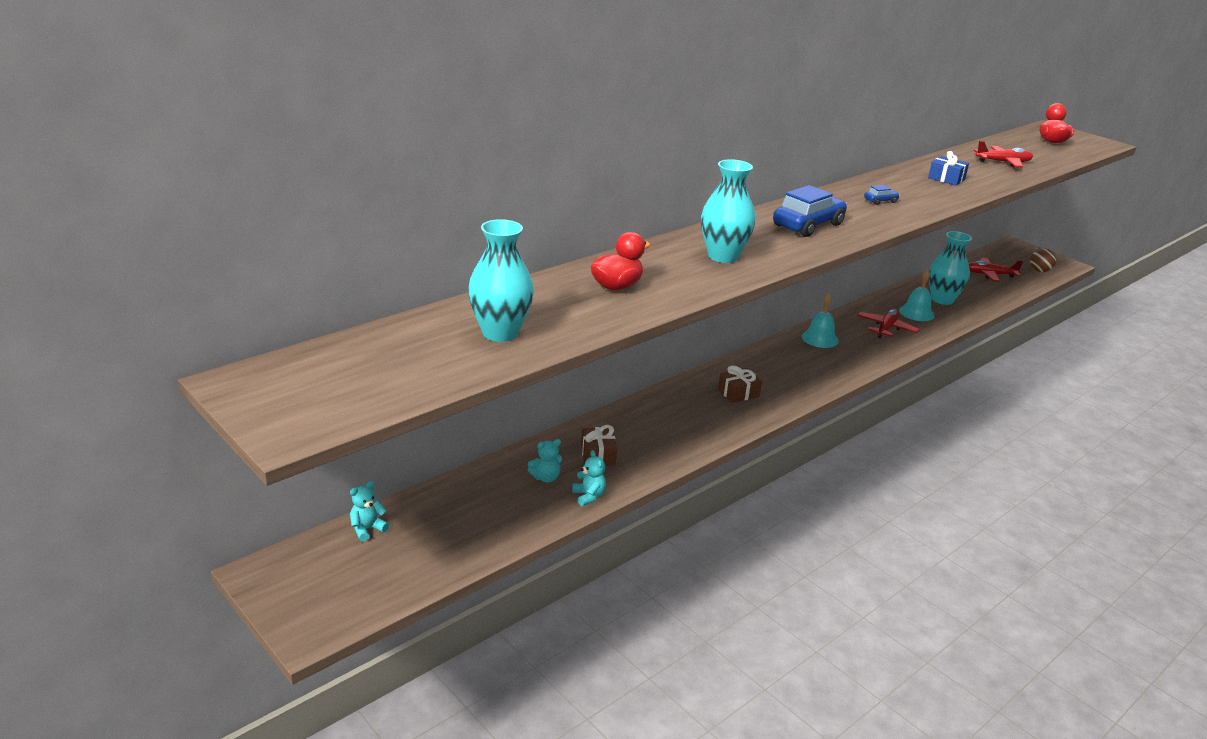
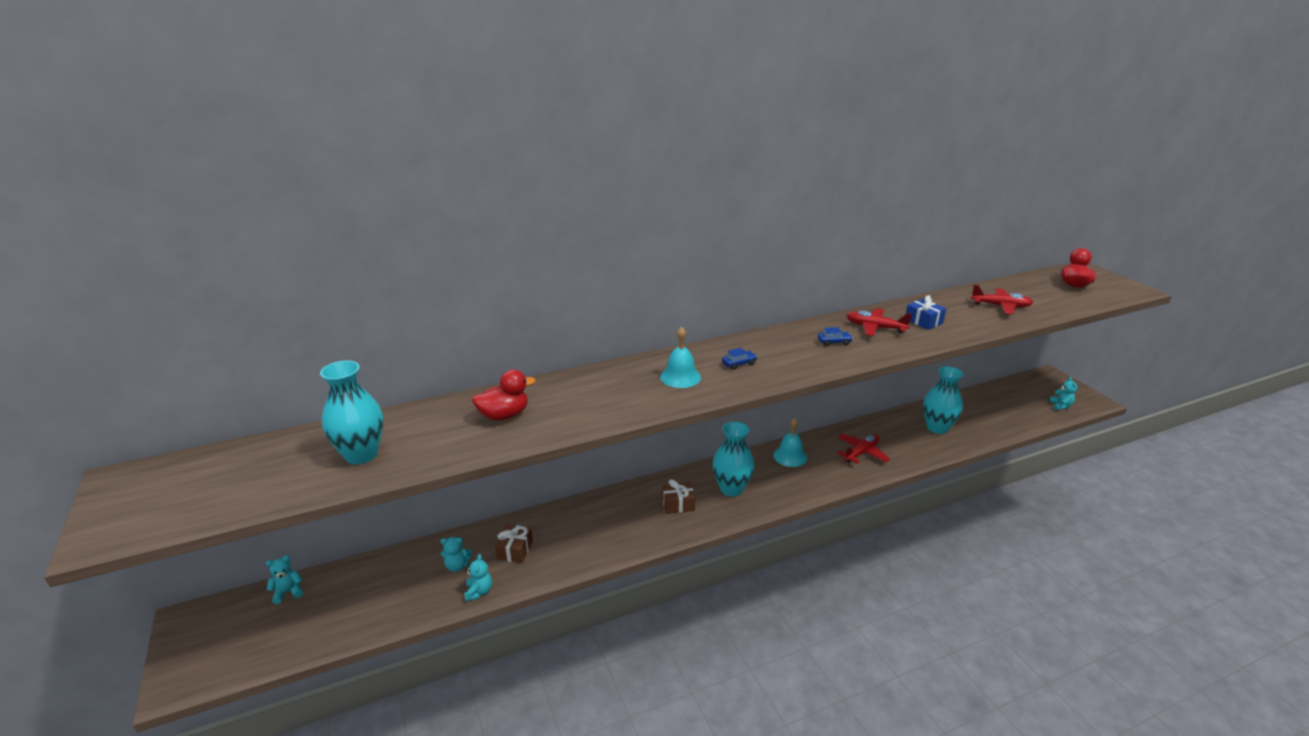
camera: 20 degrees right, 0 degrees up
turquoise vase [701,159,755,263] -> turquoise vase moved to [713,422,755,497]
blue car [773,185,847,237] -> blue car [722,348,757,370], size x0.45
turquoise bell [899,269,935,321] -> turquoise bell moved to [660,327,701,388]
red plane [969,258,1023,282] -> red plane moved to [846,308,912,336]
brown ball [1030,248,1056,272] -> turquoise teddy bear [1049,377,1077,410]

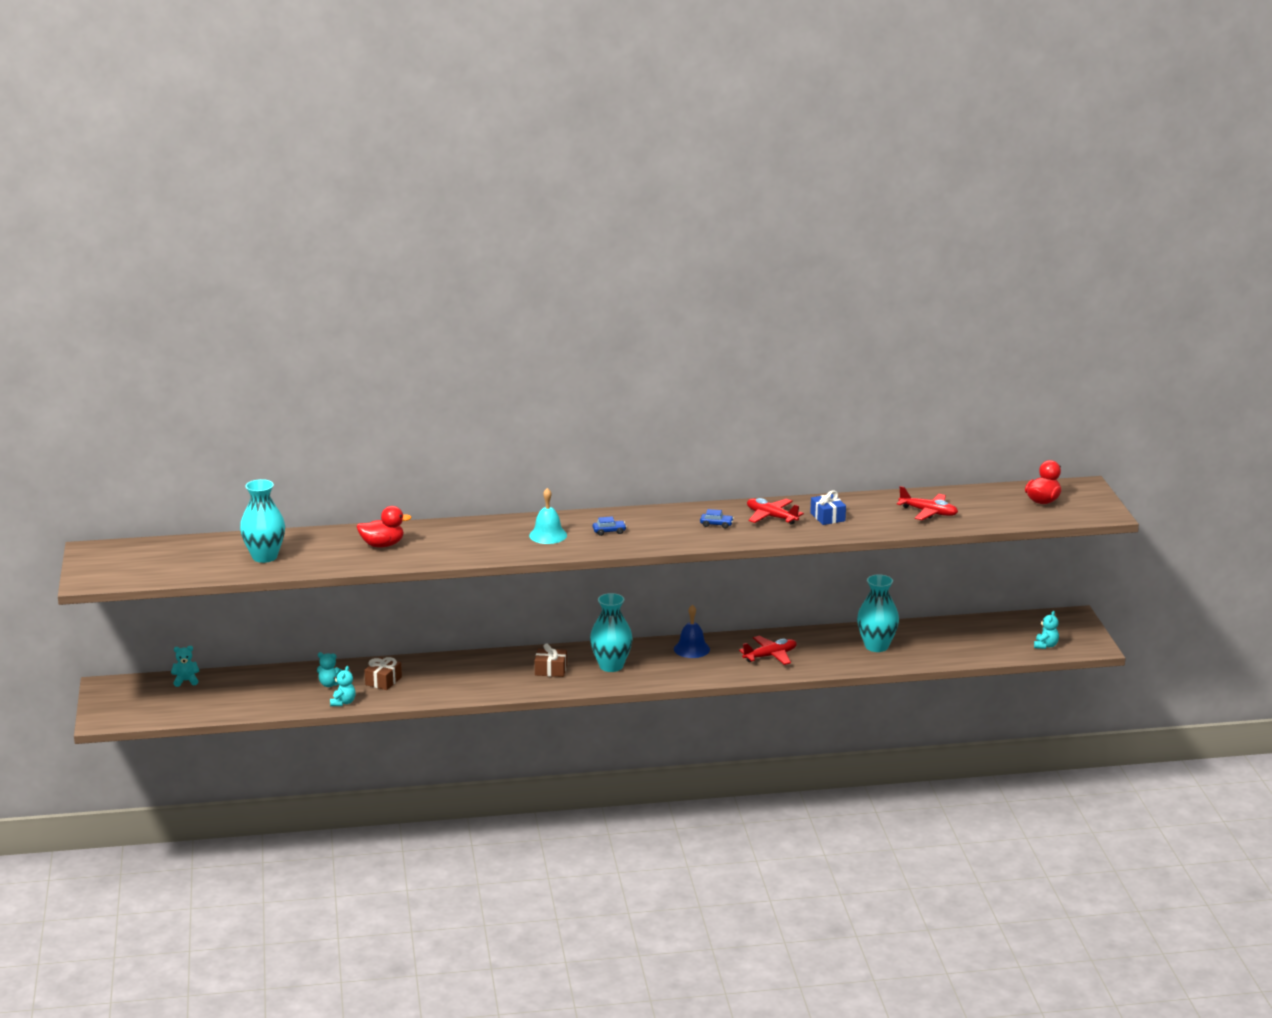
camera: 15 degrees right, 5 degrees down
turquoise bell [773,418,807,467] -> blue bell [674,605,710,658]

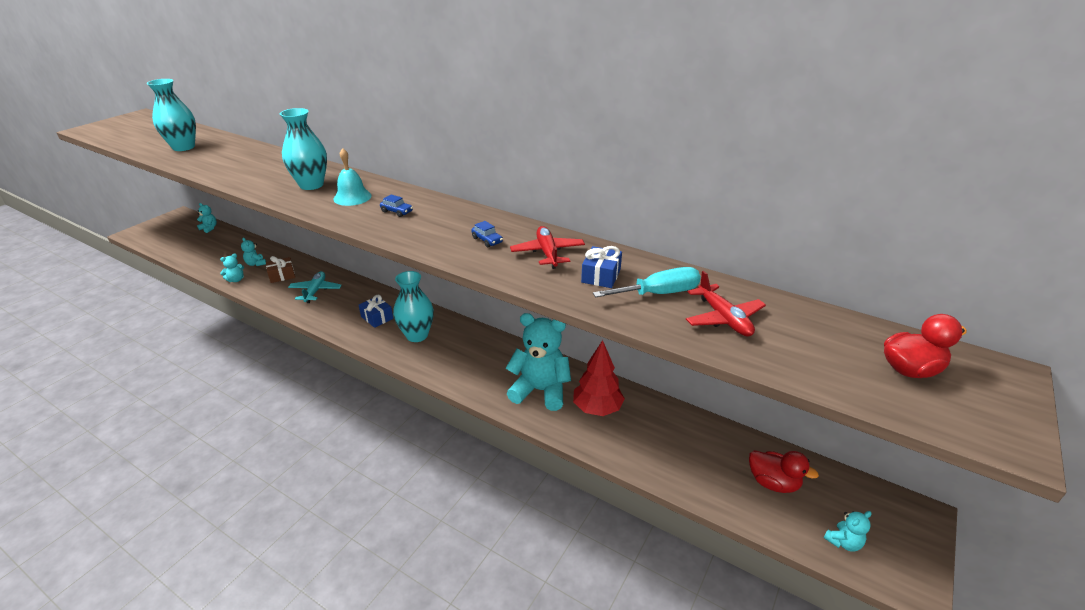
camera: 40 degrees right, 10 degrees up
red duck [357,506,412,548] -> red duck moved to [749,450,819,493]
brown gift [535,643,567,677] -> blue gift [359,295,393,328]
blue bell [674,605,710,658] -> none
red plane [739,636,797,665] -> turquoise teddy bear [506,313,571,411]
turquoise vase [857,574,899,652] -> turquoise vase moved to [280,108,327,190]
none -> turquoise plane [288,271,342,303]
none -> red tree [573,340,625,416]
none -> turquoise screwdriver [593,267,701,297]

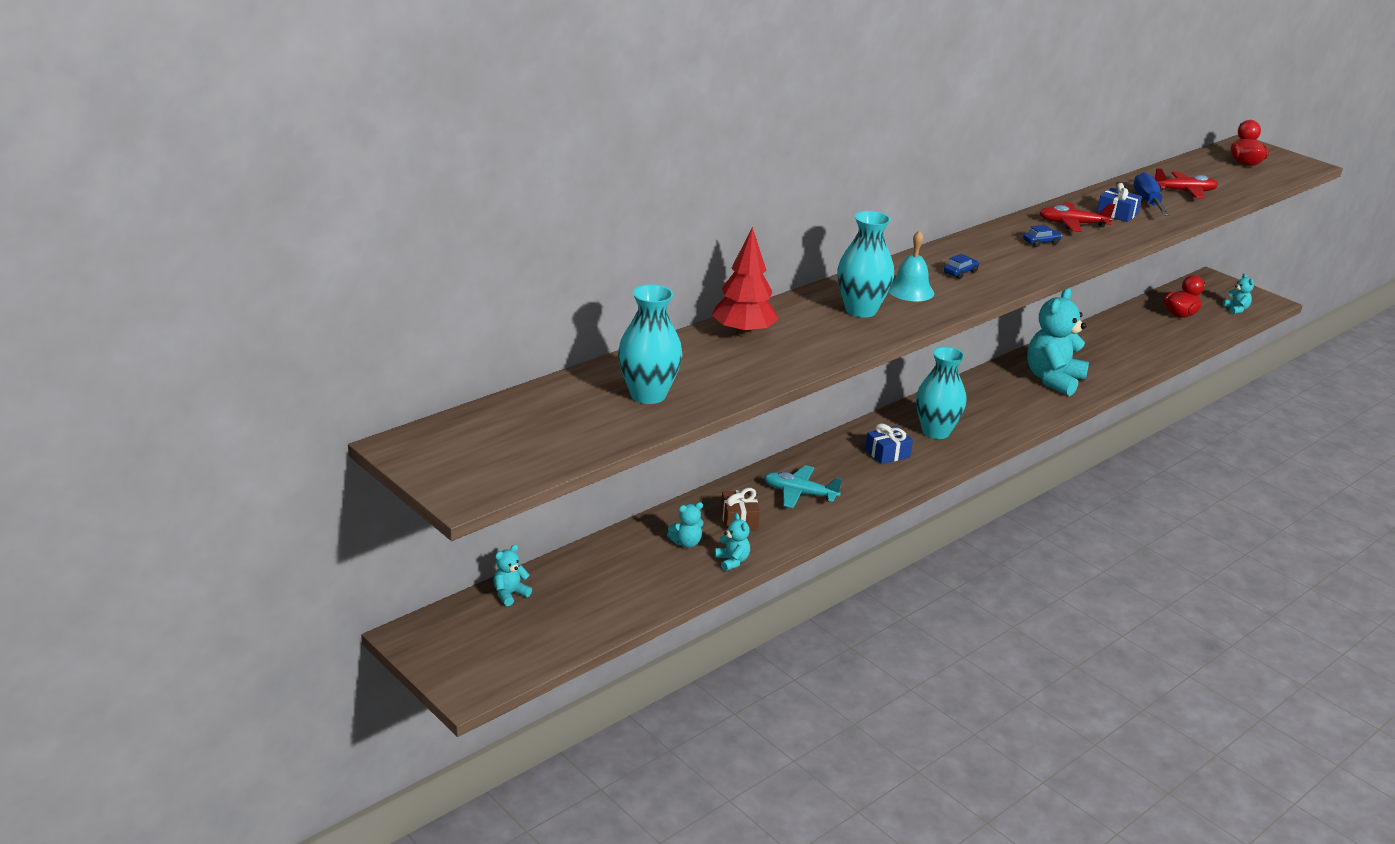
camera: 75 degrees left, 5 degrees down
red tree [573,340,625,416] -> red tree moved to [712,227,779,337]
turquoise screwdriver [593,267,701,297] -> blue screwdriver [1134,172,1170,215]

